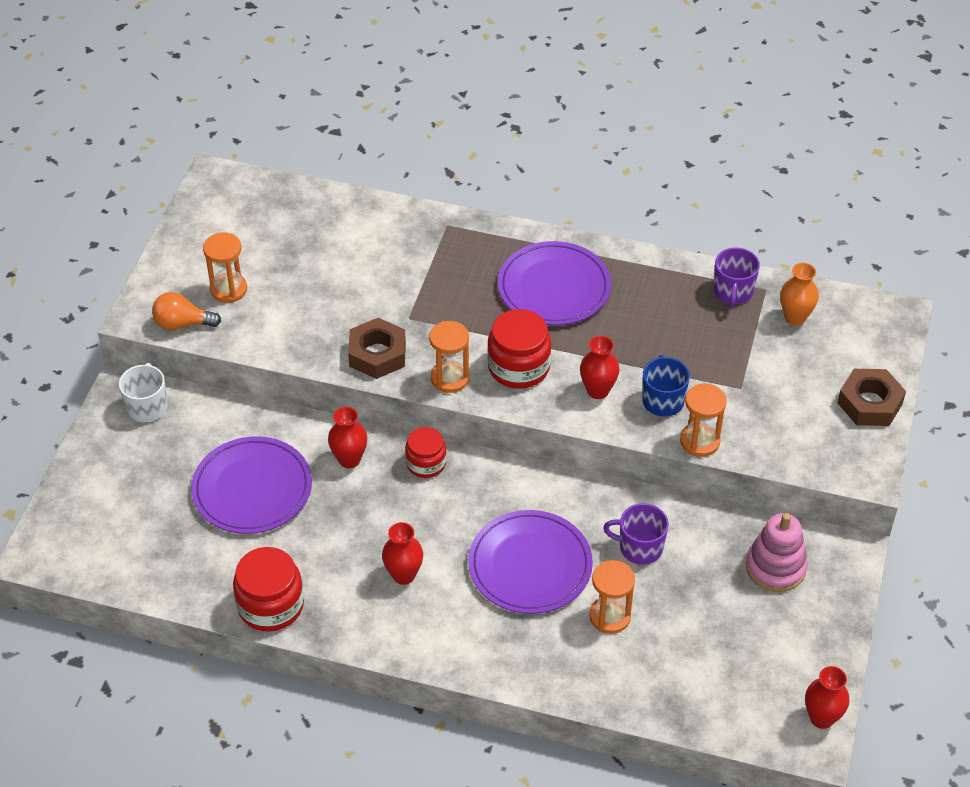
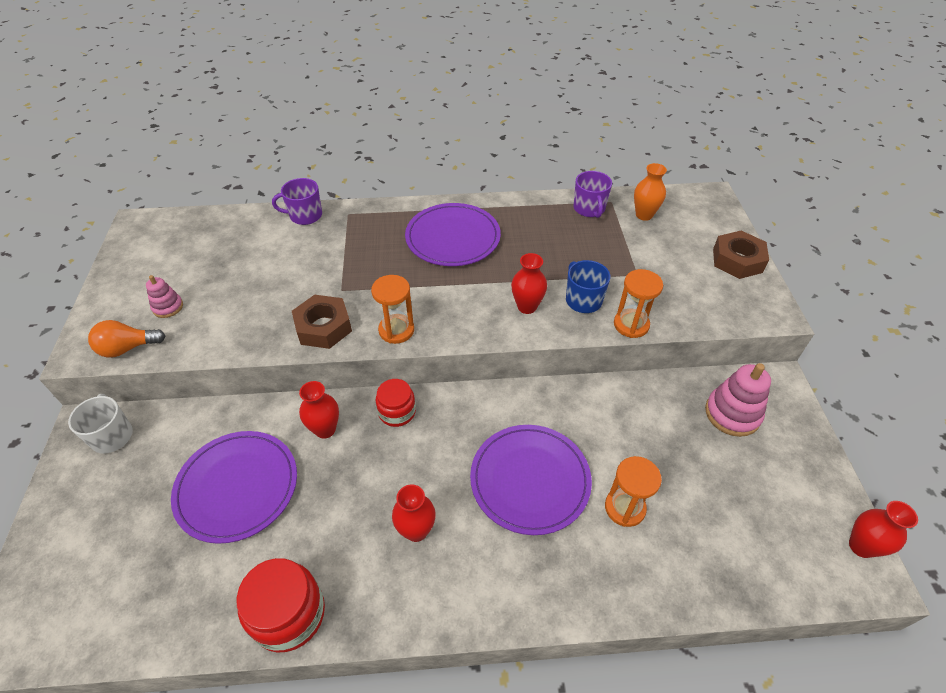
camera: 20 degrees left, 0 degrees up
orange hourglass [203,232,247,303] -> pink stacking toy [146,275,183,318]
red jar [487,309,551,389] -> none
purple mug [603,503,669,565] -> purple mug moved to [272,178,322,225]

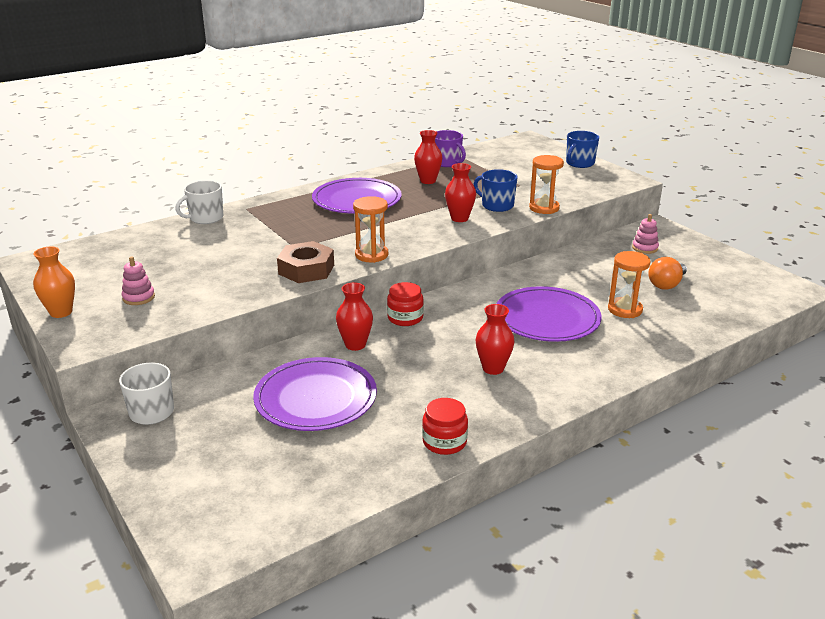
camera: 30 degrees left, 20 degrees down
orange light bulb [88,320,165,358] -> orange light bulb moved to [648,257,687,290]
red jar [237,558,325,653] -> red jar [422,398,468,455], size x0.64
purple mug [272,178,322,225] -> white mug [175,180,223,224]
orange vase [634,163,667,221] -> orange vase moved to [33,247,75,318]
pink stacking toy [705,363,771,437] -> pink stacking toy [632,214,659,254], size x0.58
brown nut [713,231,769,279] -> blue mug [566,131,599,168]
red vase [849,501,918,558] -> red vase moved to [414,130,442,184]

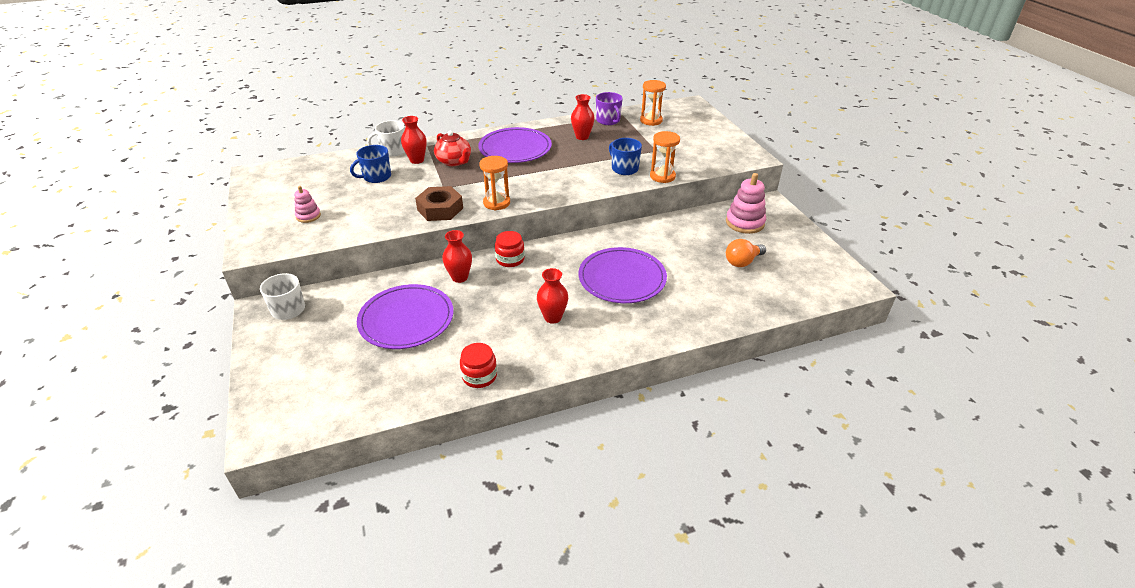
camera: 15 degrees right, 10 degrees up
orange vase [33,247,75,318] -> none
red vase [445,163,476,222] -> red vase moved to [401,116,427,164]
blue mug [566,131,599,168] -> blue mug moved to [350,145,391,183]
orange hourglass [608,251,651,318] -> orange hourglass moved to [640,80,666,126]
pink stacking toy [632,214,659,254] -> pink stacking toy [726,173,766,234], size x1.74
none -> red teapot [434,131,471,166]

